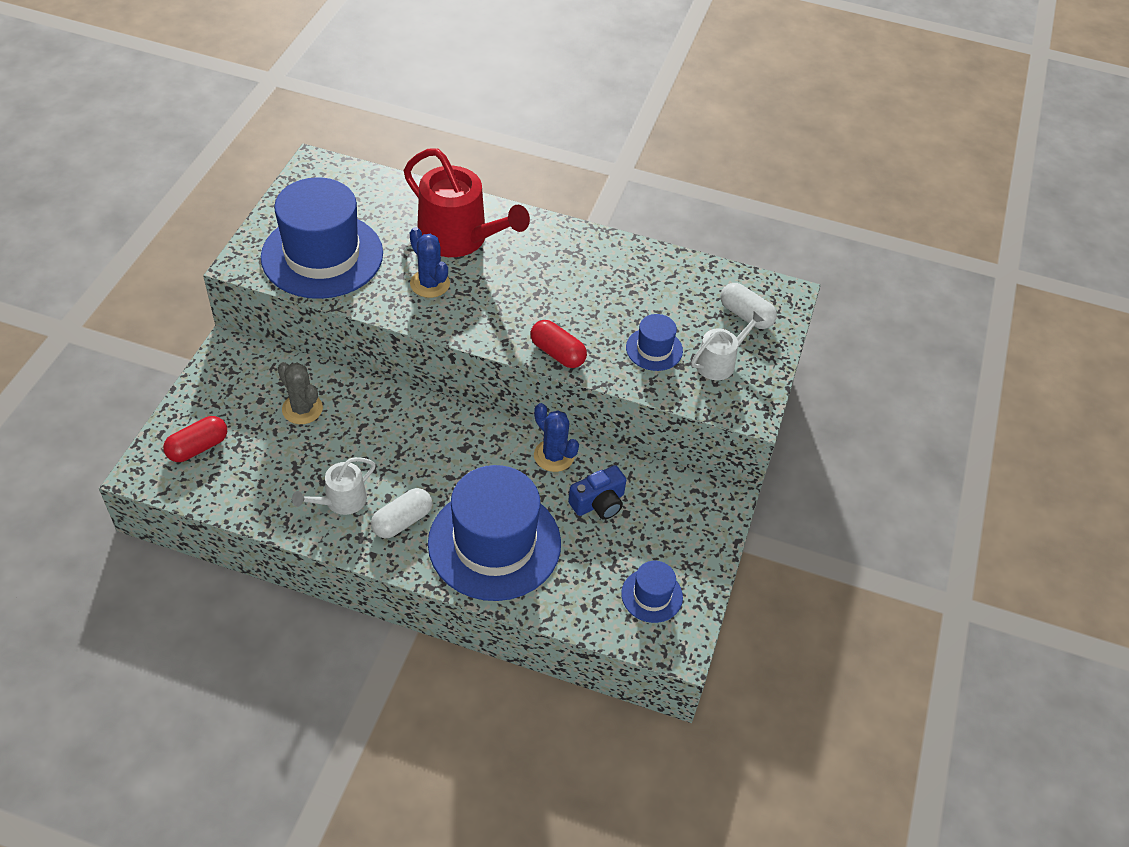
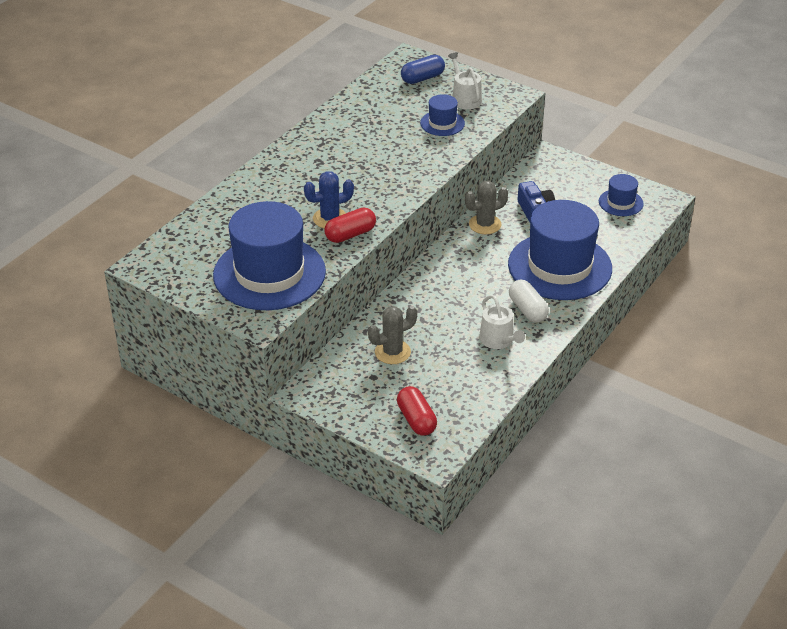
camera: 70 degrees left, 10 degrees down
red watering can [404,148,530,257] -> none
red capsule [530,320,587,368] -> red capsule moved to [324,207,376,243]
blue cactus [534,403,579,472] -> grey cactus [465,181,508,234]
white capsule [720,283,777,329] -> blue capsule [401,55,445,84]

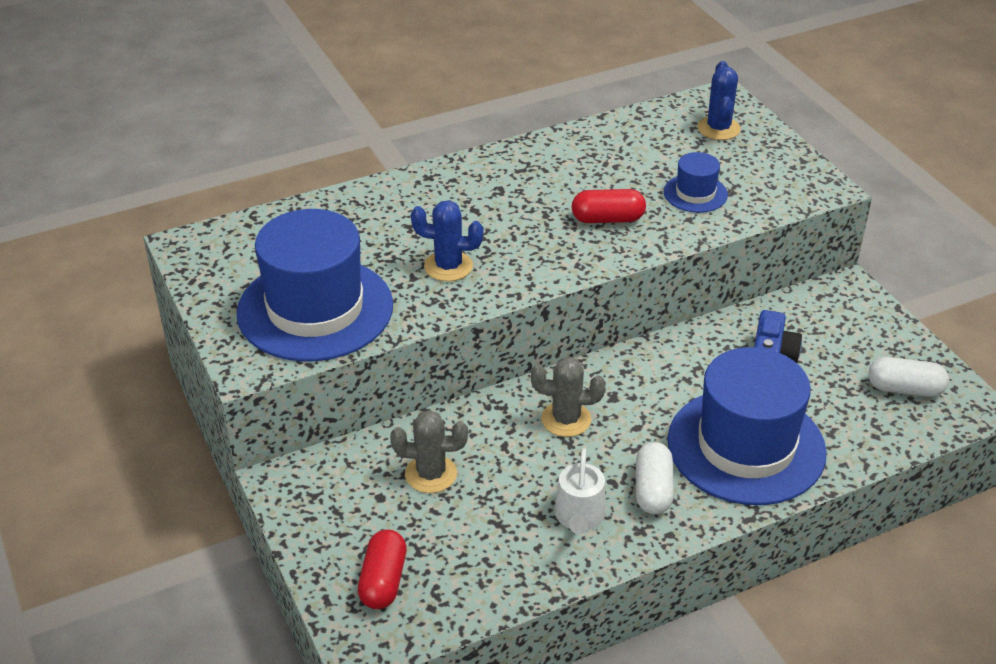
camera: 30 degrees right, 0 degrees up
red capsule [324,207,376,243] -> red capsule moved to [572,189,646,223]
blue capsule [401,55,445,84] -> blue cactus [697,61,741,140]
white watering can [448,52,482,109] -> none
grey cactus [465,181,508,234] -> grey cactus moved to [531,356,605,437]
blue hat [599,174,644,216] -> white capsule [868,357,949,397]

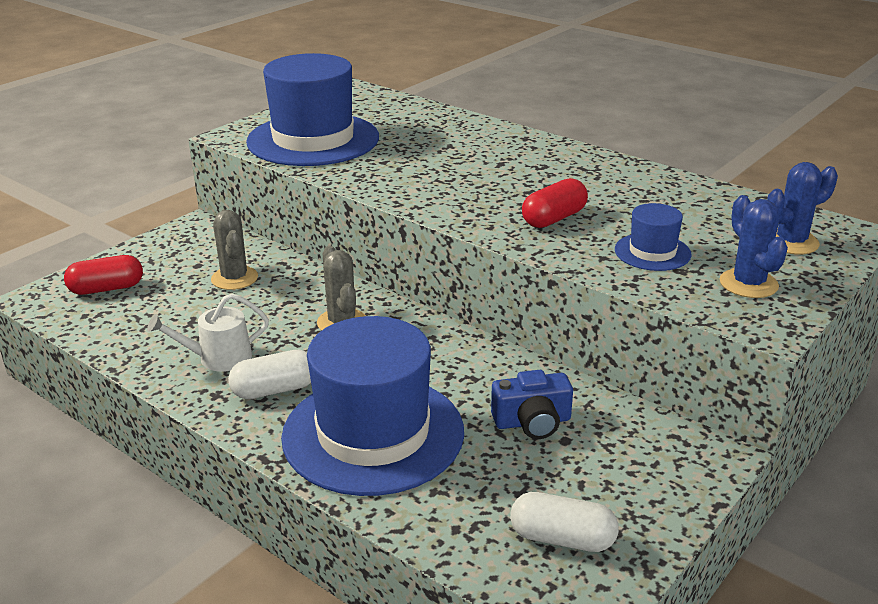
camera: 65 degrees right, 10 degrees down
blue cactus [411,200,483,281] -> blue cactus moved to [720,195,788,298]
red capsule [572,189,646,223] -> red capsule turned 75 degrees clockwise [522,178,588,228]
white capsule [868,357,949,397] -> white capsule turned 60 degrees counterclockwise [510,492,619,552]

